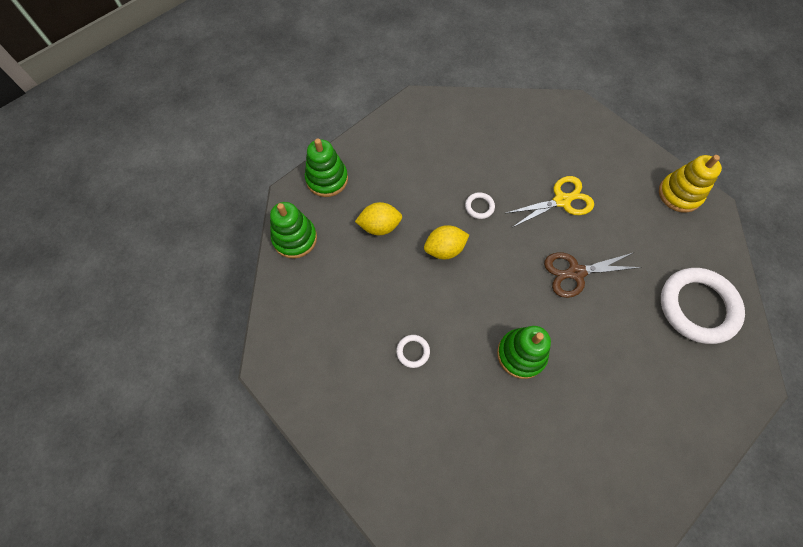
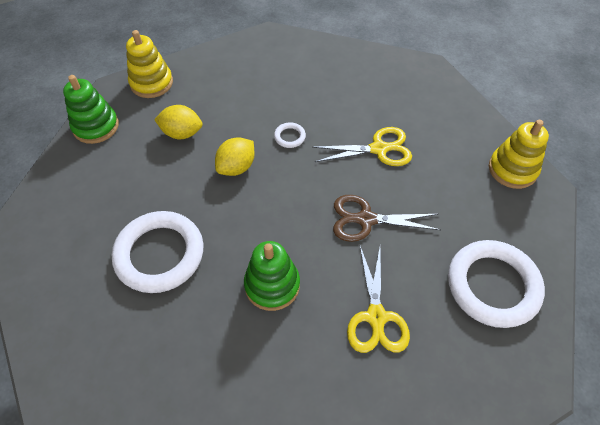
camera: 15 degrees right, 10 degrees down
green stacking toy [305,138,348,197] -> yellow stacking toy [126,30,173,98]
white ring [396,335,430,368] -> white ring [112,211,203,293], size x2.43
yellow lemon [424,225,469,259] -> yellow lemon turned 45 degrees counterclockwise [215,137,255,176]
none -> yellow scissors [347,246,410,353]

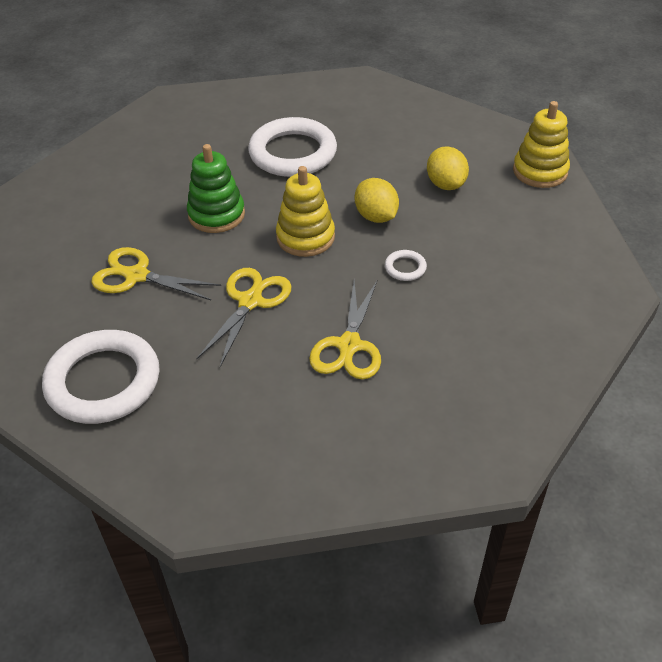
camera: 110 degrees right, 10 degrees down
green stacking toy [63,75,119,144] -> none
yellow lemon [154,105,202,139] -> yellow lemon turned 45 degrees counterclockwise [427,146,469,190]
brown scissors [333,195,441,242] -> yellow scissors [197,268,291,367]
yellow stacking toy [489,120,549,189] -> yellow stacking toy moved to [276,166,335,257]

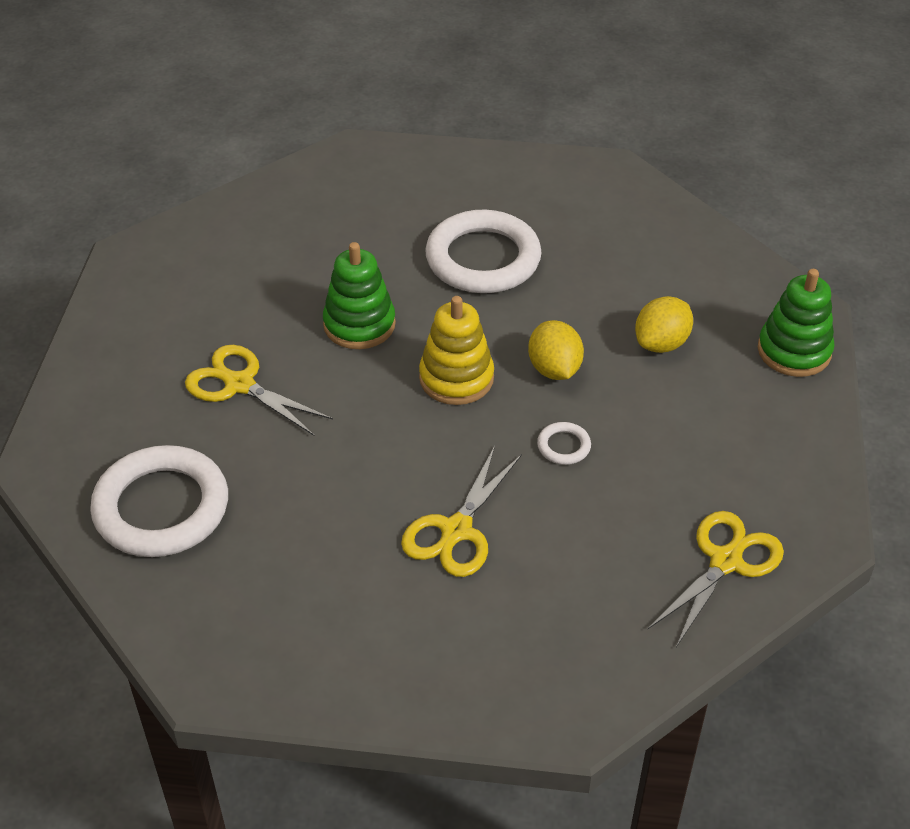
camera: 15 degrees right, 0 degrees up
yellow scissors [197,268,291,367] -> yellow scissors moved to [648,511,784,647]
yellow lemon [427,146,469,190] -> yellow lemon turned 45 degrees clockwise [635,296,693,353]
yellow stacking toy [513,101,570,188] -> green stacking toy [758,269,834,377]

